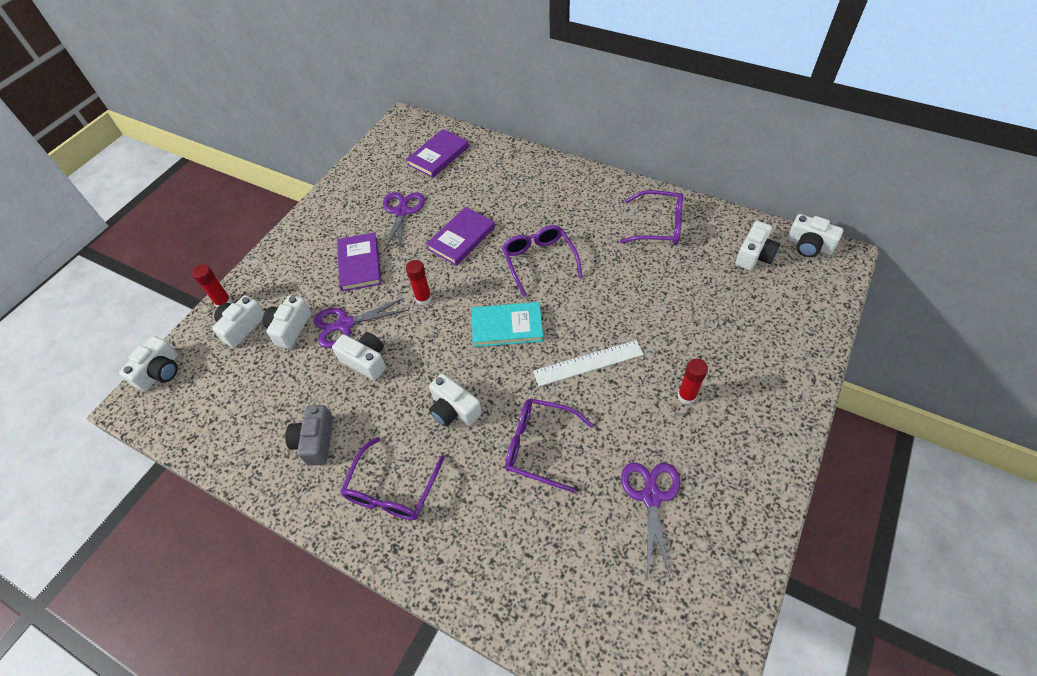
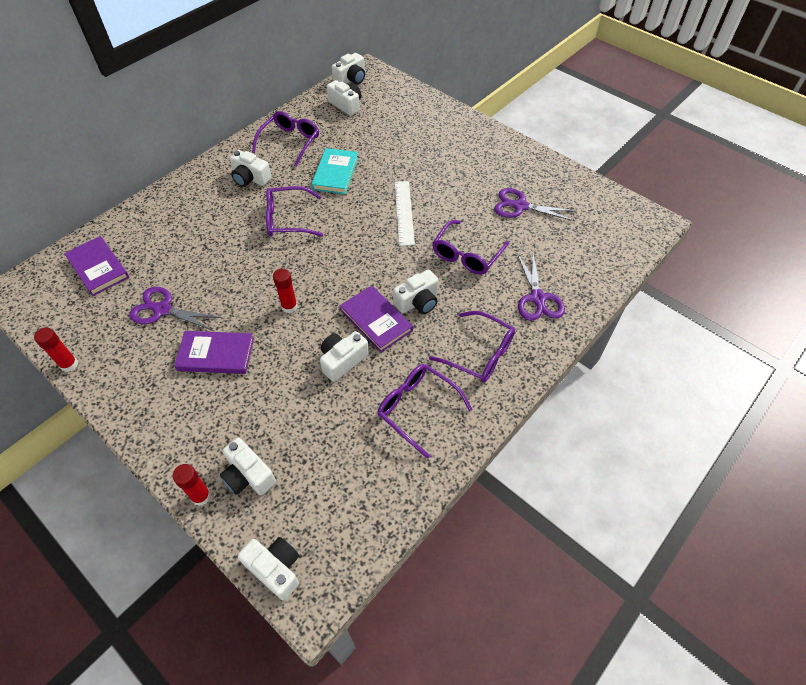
camera: 80 degrees left, 0 degrees up
white camera [262,295,311,349] -> white camera moved to [230,150,271,187]
grey camera [285,405,333,466] -> purple glasses [377,364,473,459]
purple scissors [314,297,409,348] -> purple scissors moved to [517,253,565,321]
purple book [426,207,495,266] -> purple book moved to [340,286,413,353]
turquoise book [472,302,543,347] -> turquoise book moved to [311,148,358,194]
red glue stick [678,359,708,404] -> red glue stick moved to [34,327,78,372]

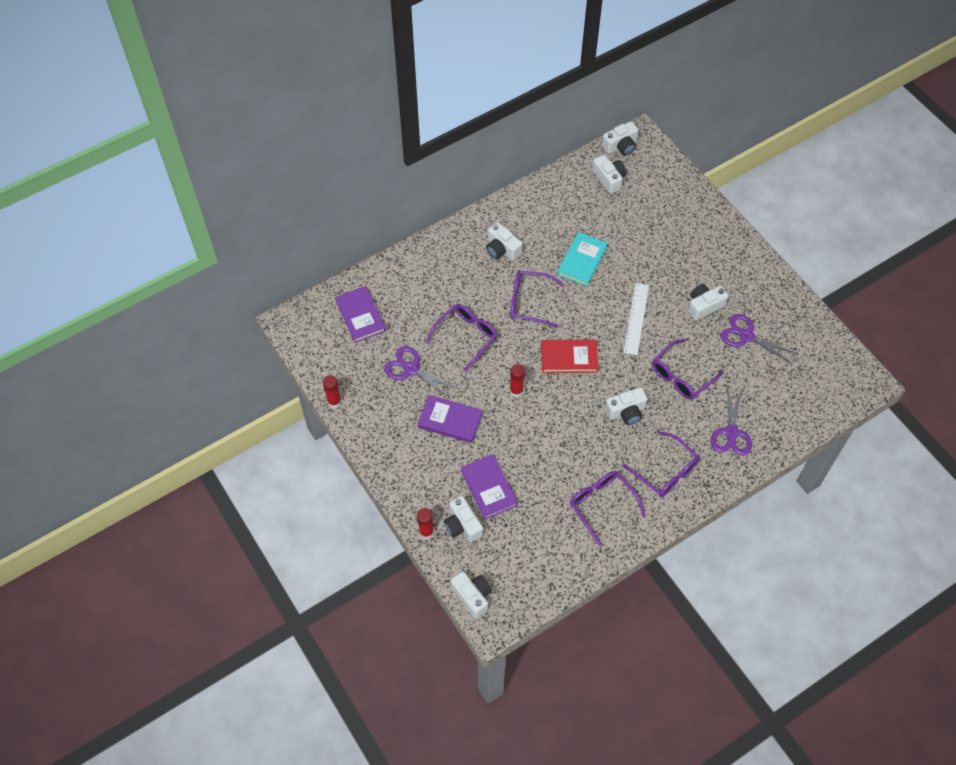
camera: 15 degrees right, 5 degrees up
purple glasses [252,111,319,167] -> purple glasses moved to [426,304,497,372]
white camera [320,331,369,382] -> white camera moved to [688,284,728,321]
purple book [340,286,413,353] -> purple book moved to [461,454,518,519]
none -> red book [541,340,598,373]

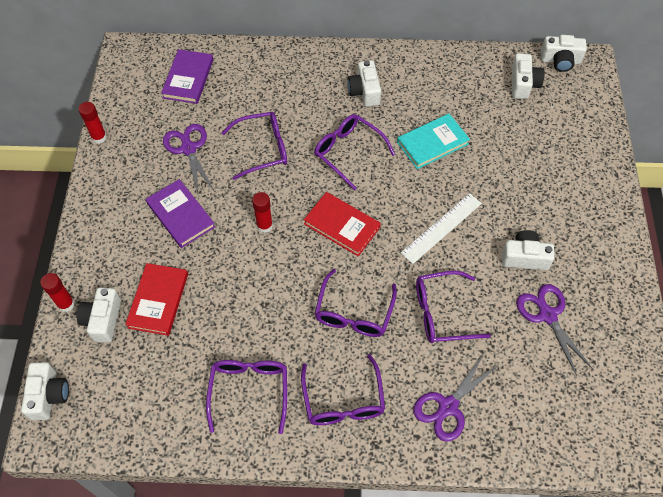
camera: 35 degrees right, 0 degrees up
purple book [461,454,518,519] -> red book [125,263,188,336]
white camera [605,387,647,425] -> purple glasses [315,269,397,337]

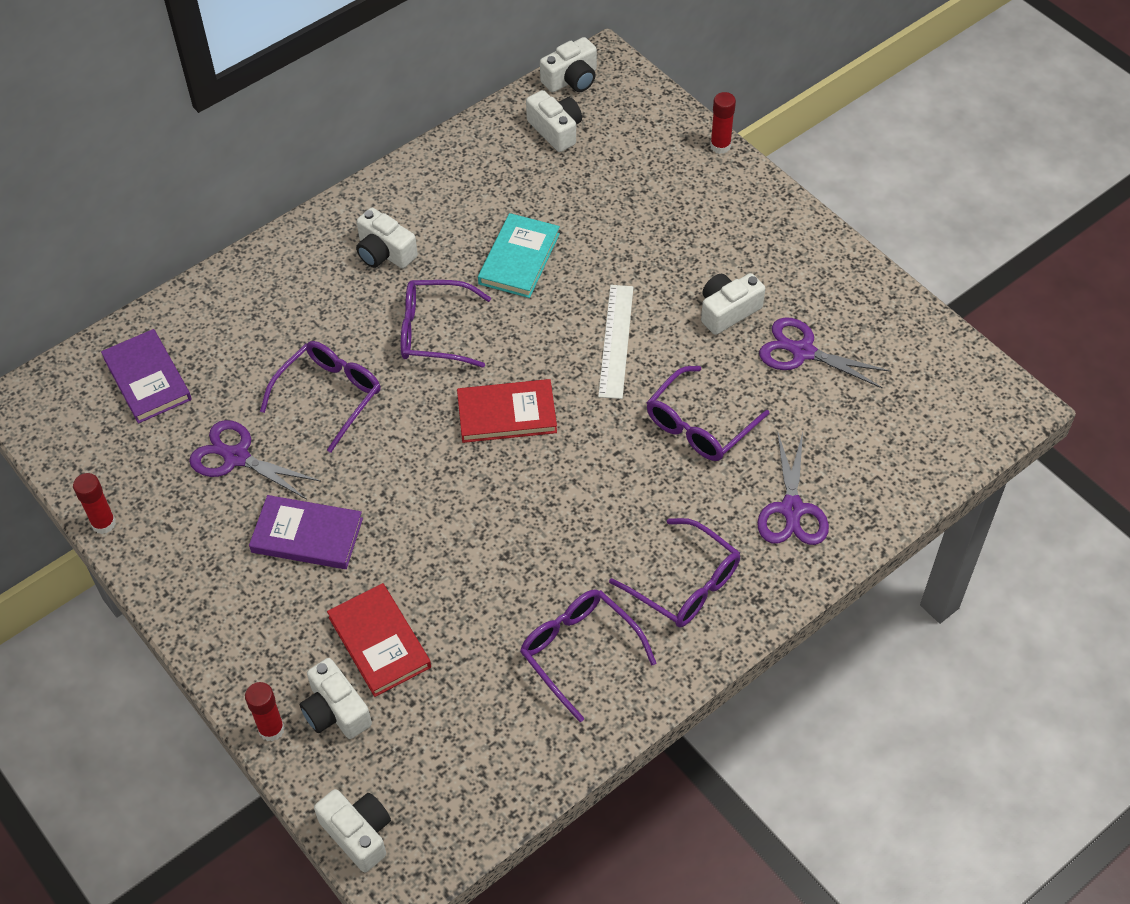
camera: 40 degrees left, 5 degrees down
red glue stick [252,192,273,233] -> red glue stick moved to [710,92,736,154]
purple glasses [315,269,397,337] -> none

